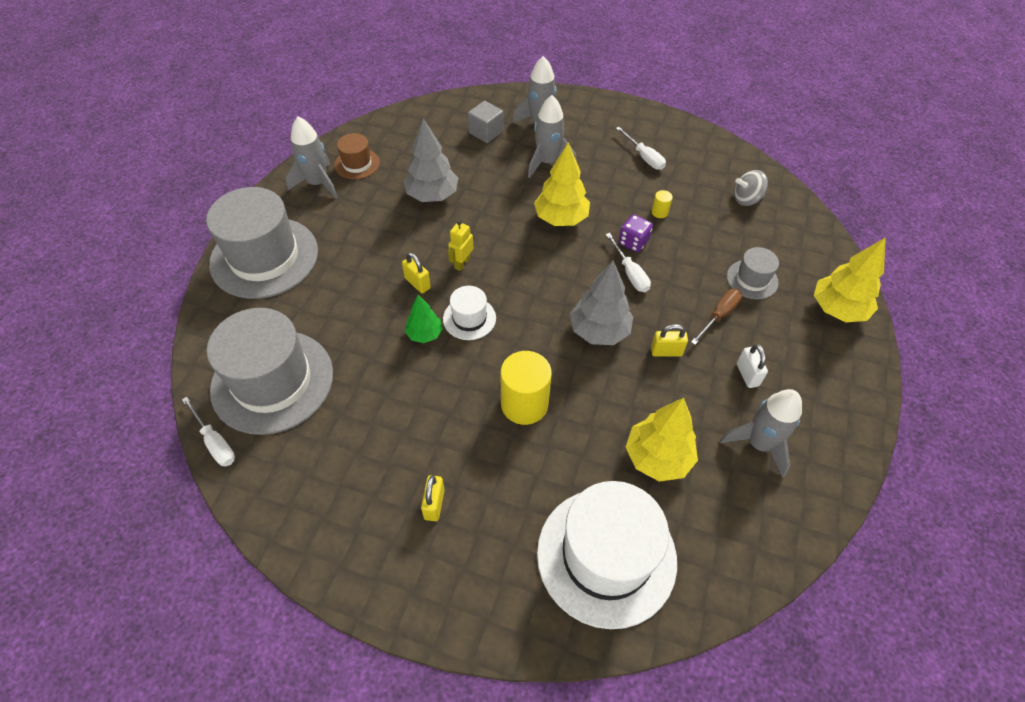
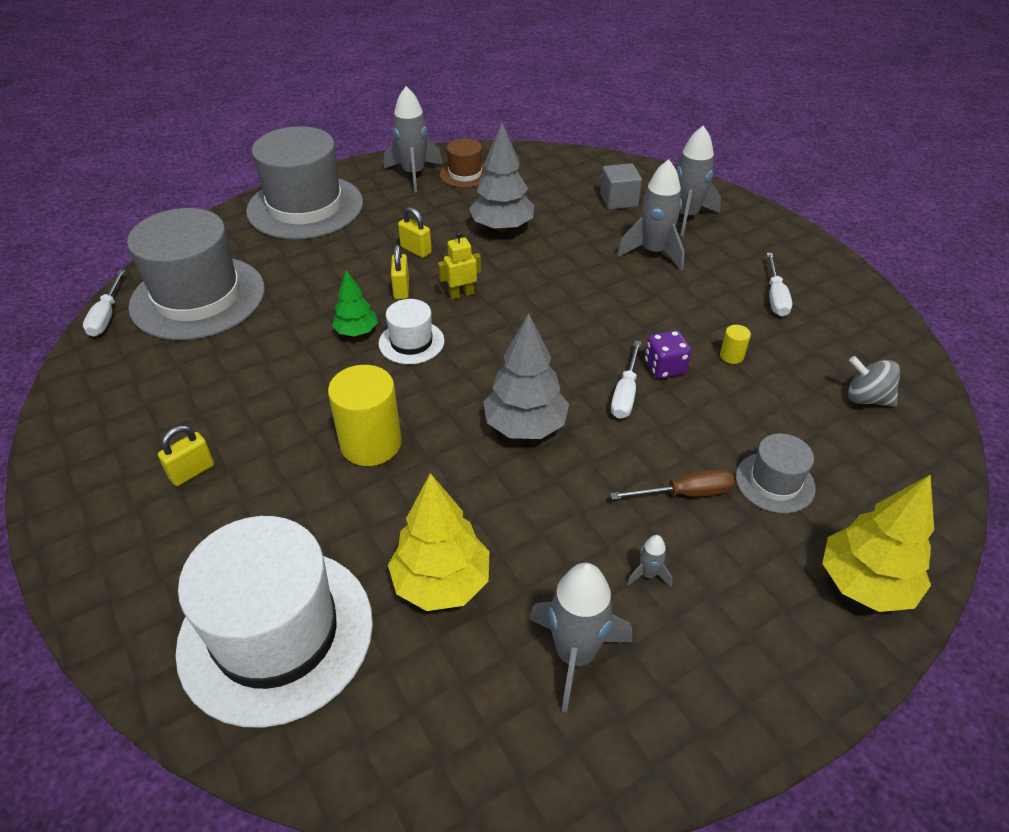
camera: 40 degrees right, 10 degrees down
yellow tree [534,142,590,226] -> none
yellow padlock [651,324,688,357] -> yellow padlock moved to [398,207,432,258]
white padlock [737,344,768,388] -> grey rocket [627,535,672,587]

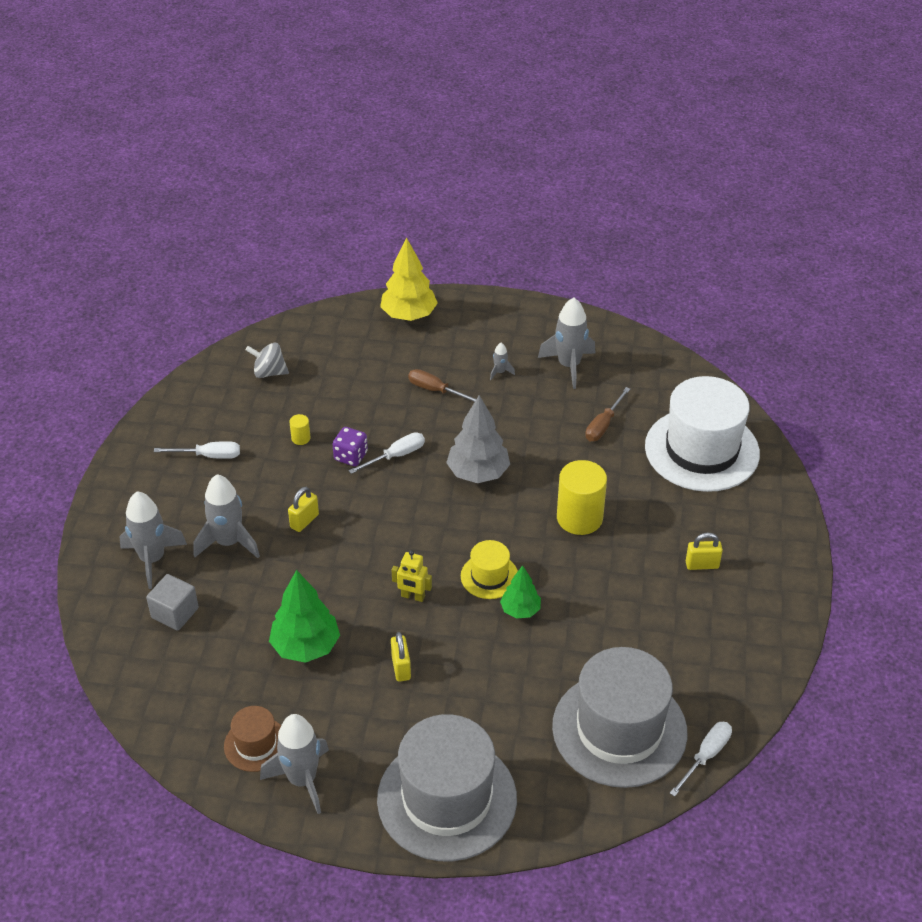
camera: 140 degrees left, 0 degrees up
white hat [378,299,445,364] -> yellow hat [461,540,518,599]
yellow tree [388,473,489,611] -> brown screwdriver [585,387,630,441]
yellow padlock [391,245,409,299] -> yellow padlock moved to [288,487,319,532]
grey tree [469,123,534,232] -> green tree [269,570,340,663]
grey hat [736,434,816,514] -> none
white screwdriver [766,253,792,316] -> white screwdriver turned 45 degrees clockwise [154,441,240,459]
grey spinning top [848,356,900,407] -> grey spinning top turned 120 degrees clockwise [245,343,289,378]

